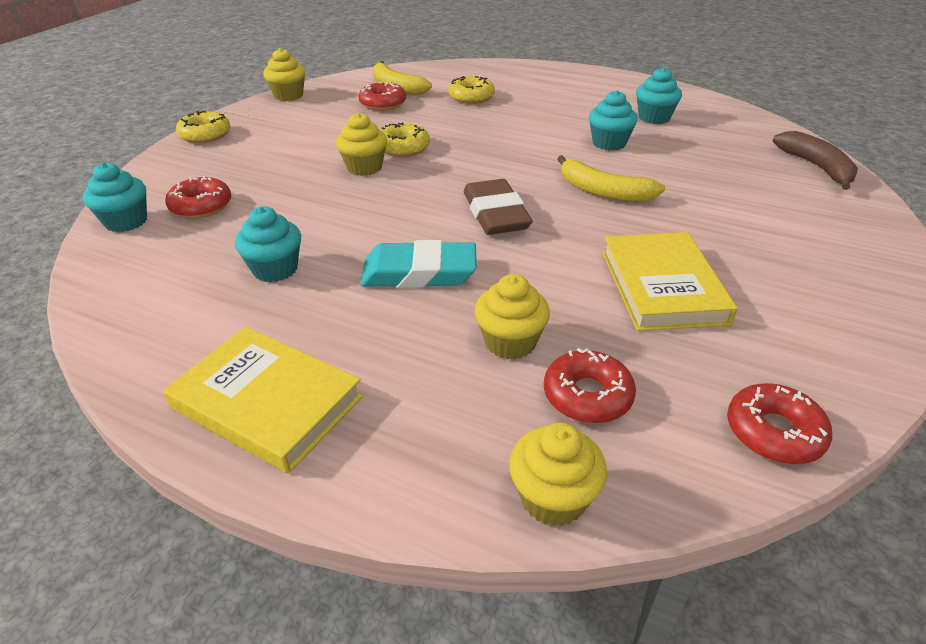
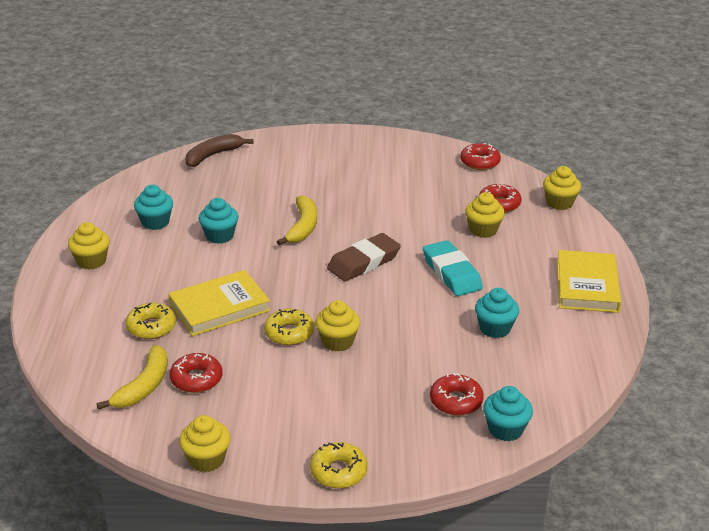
camera: 115 degrees left, 5 degrees down
yellow book [602,232,737,331] -> yellow book moved to [168,270,270,336]
none -> yellow cupcake [68,222,110,270]

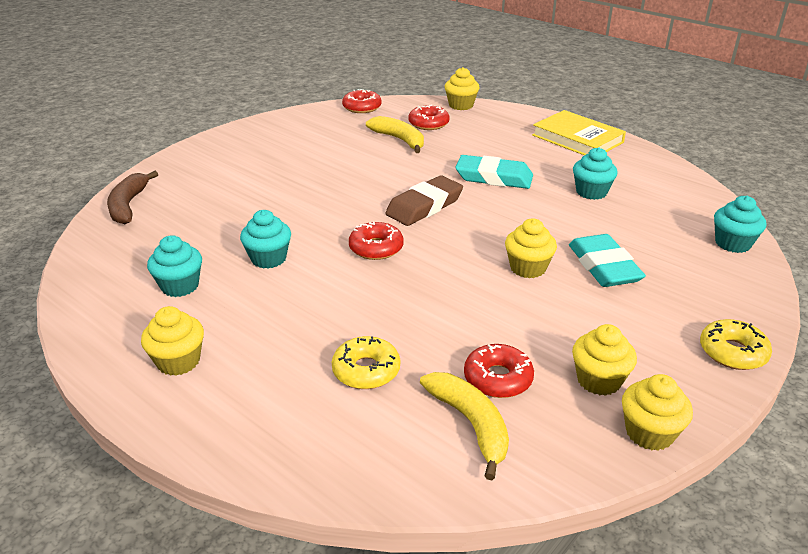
camera: 50 degrees left, 0 degrees up
yellow book [168,270,270,336] -> none
yellow donut [264,309,314,346] -> none
yellow banana [277,195,317,246] -> yellow banana moved to [366,116,424,153]
brown eraser [327,233,401,282] -> brown eraser turned 45 degrees clockwise [385,176,463,226]
red donut [430,373,484,416] -> red donut moved to [349,222,404,260]
yellow cupcake [465,192,505,238] -> yellow cupcake moved to [572,324,637,396]
none -> turquoise eraser [569,234,646,287]

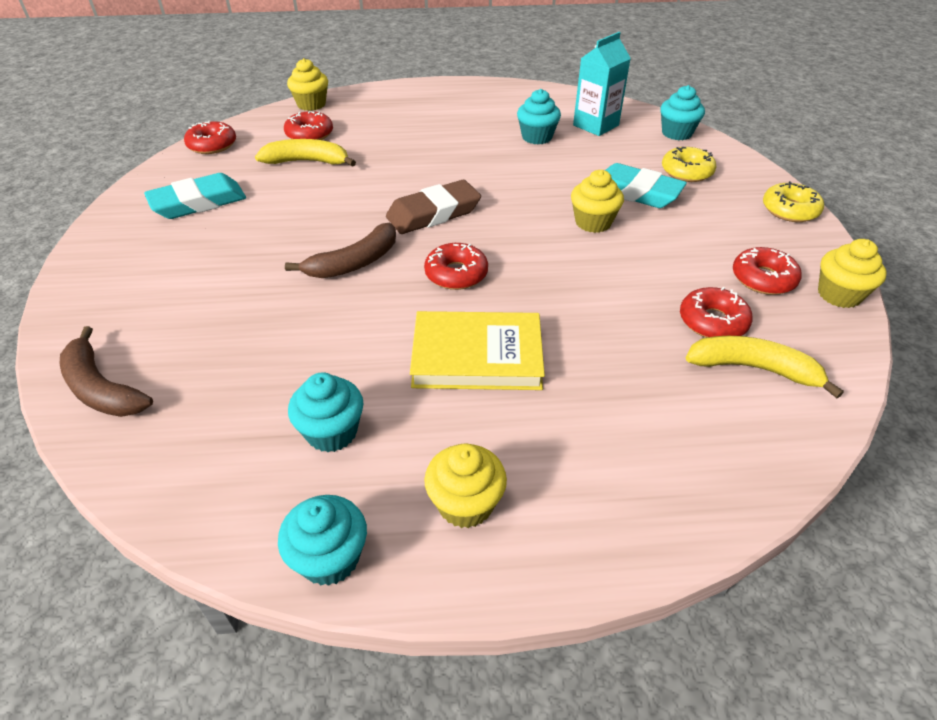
camera: 45 degrees left, 10 degrees up
turquoise cupcake [240,210,291,269] -> turquoise cupcake moved to [278,495,367,586]
yellow donut [332,336,400,389] -> yellow donut moved to [662,147,717,182]
brown eraser [385,176,463,226] -> brown eraser turned 60 degrees clockwise [386,180,481,234]
turquoise eraser [455,155,533,189] -> turquoise eraser moved to [144,173,246,219]
yellow book [532,110,626,155] -> yellow book moved to [410,311,545,390]
yellow cupcake [572,324,637,396] -> red donut [733,247,802,295]
none -> brown banana [285,223,396,278]
none -> turquoise carton [573,32,631,136]

